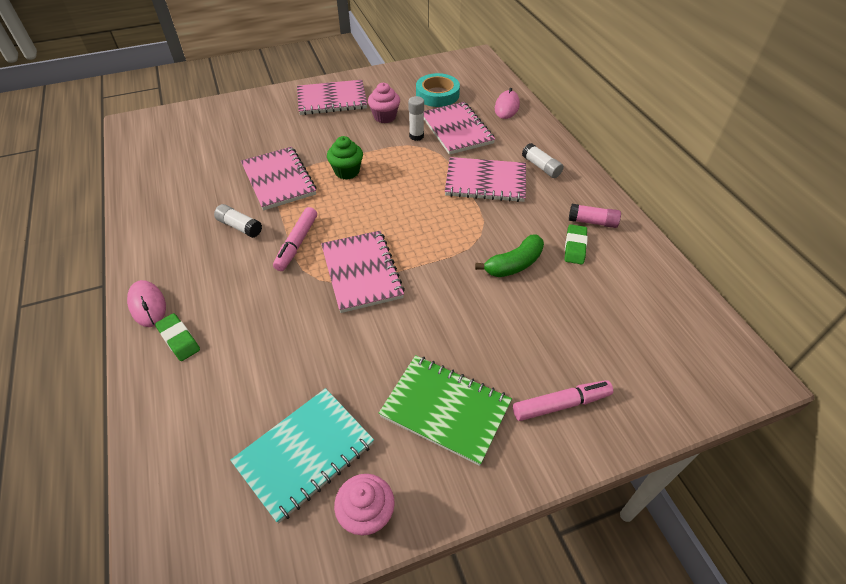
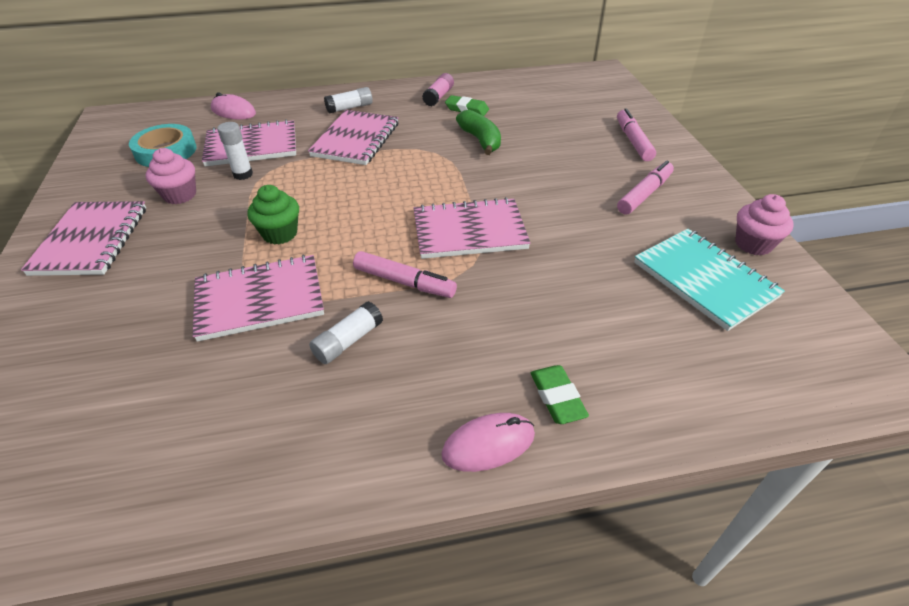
camera: 80 degrees left, 5 degrees down
green eraser [155,313,200,361] -> green eraser turned 75 degrees counterclockwise [531,365,589,424]
green notebook [379,355,512,466] -> pink marker [617,161,674,215]

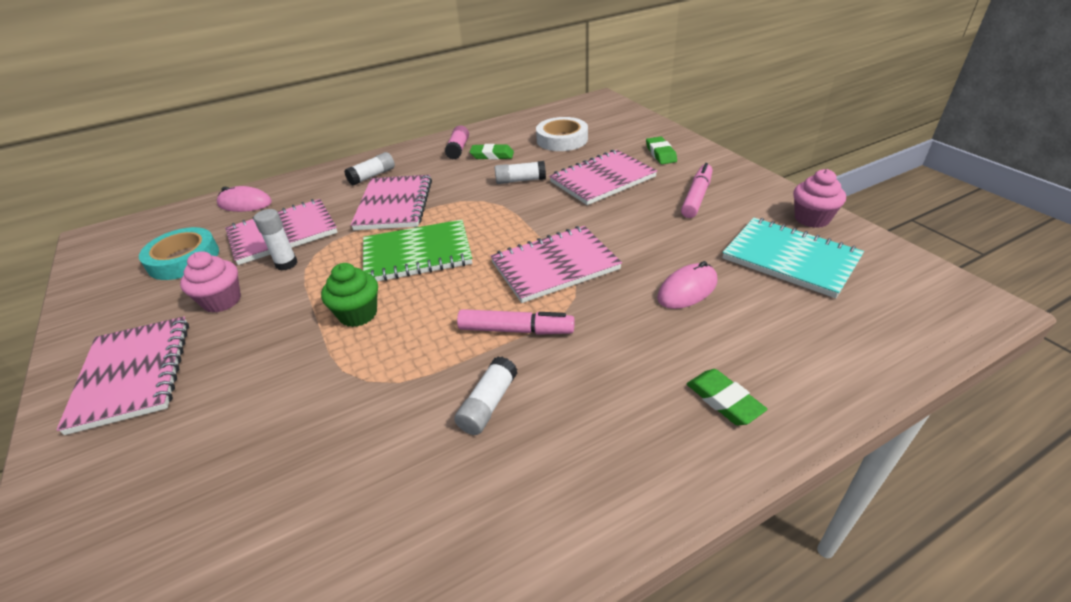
camera: 15 degrees left, 5 degrees down
pink notebook [193,255,324,342] -> pink notebook moved to [549,150,657,205]
pink mouse [441,413,535,472] -> pink mouse moved to [657,261,717,309]
green banana [456,110,501,155] -> white glue stick [495,161,546,184]
pink marker [617,108,656,161] -> green eraser [646,137,677,164]
none -> green notebook [363,220,472,281]
none -> white tape [536,117,588,151]

